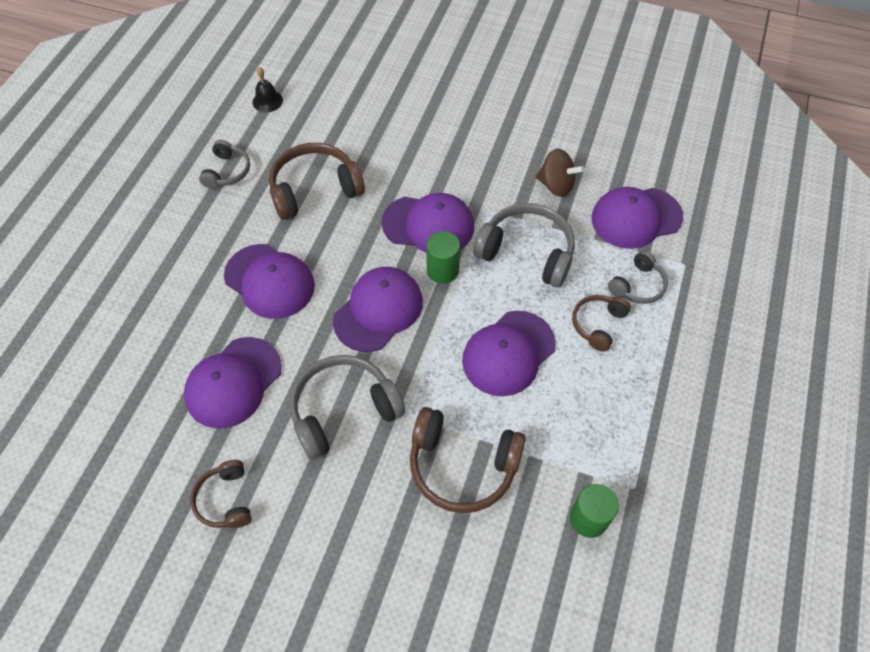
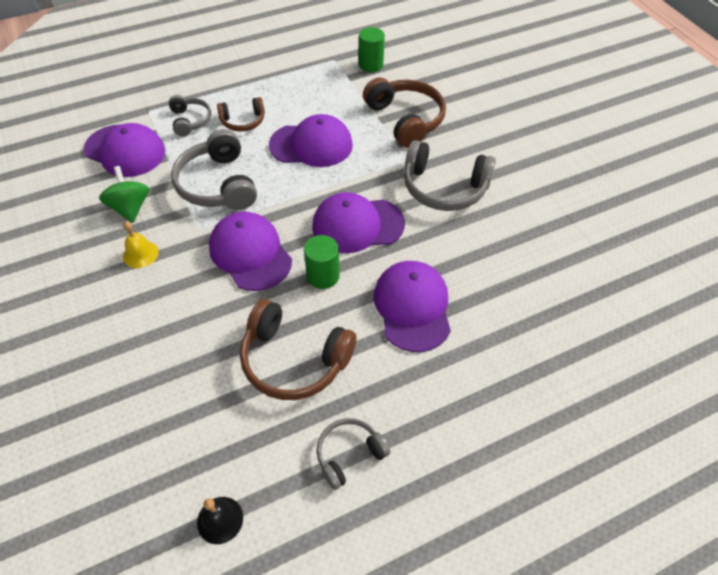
camera: 135 degrees left, 5 degrees down
purple cap [184,337,282,429] -> none
brown headphones [191,460,251,528] -> none
green cylinder [426,231,460,283] -> green cylinder moved to [304,235,340,289]
brown spinning top [536,149,585,197] -> green spinning top [99,166,149,223]
grey headphones [608,250,668,304] -> grey headphones turned 75 degrees clockwise [169,95,211,137]
none -> yellow bell [123,221,159,268]

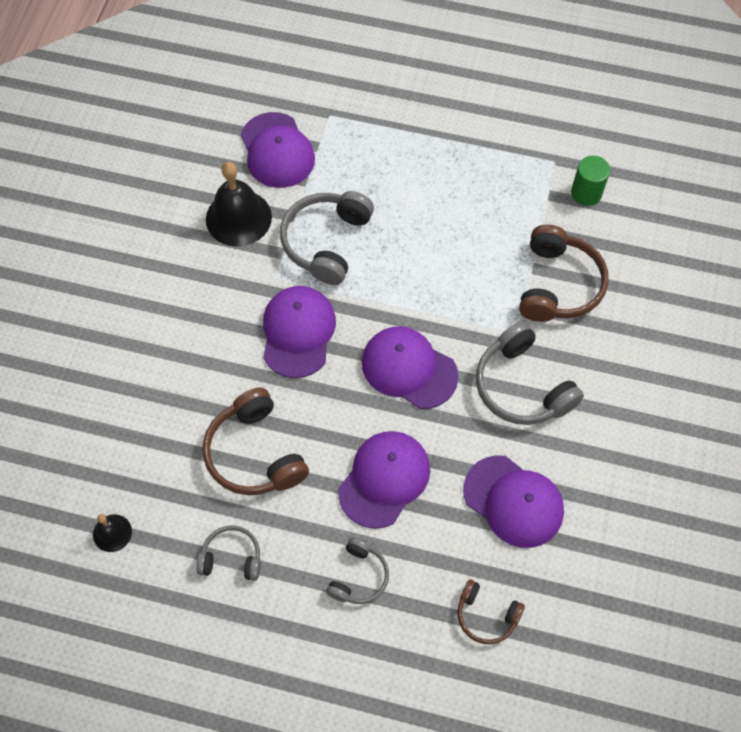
camera: 40 degrees right, 10 degrees up
green spinning top [99,166,149,223] -> black bell [206,162,272,247]
yellow bell [123,221,159,268] -> none
grey headphones [169,95,211,137] -> grey headphones moved to [326,538,389,604]
brown headphones [217,97,265,132] -> brown headphones moved to [458,579,525,644]
purple cap [269,114,353,167] -> purple cap moved to [463,455,564,548]
green cylinder [304,235,340,289] -> none

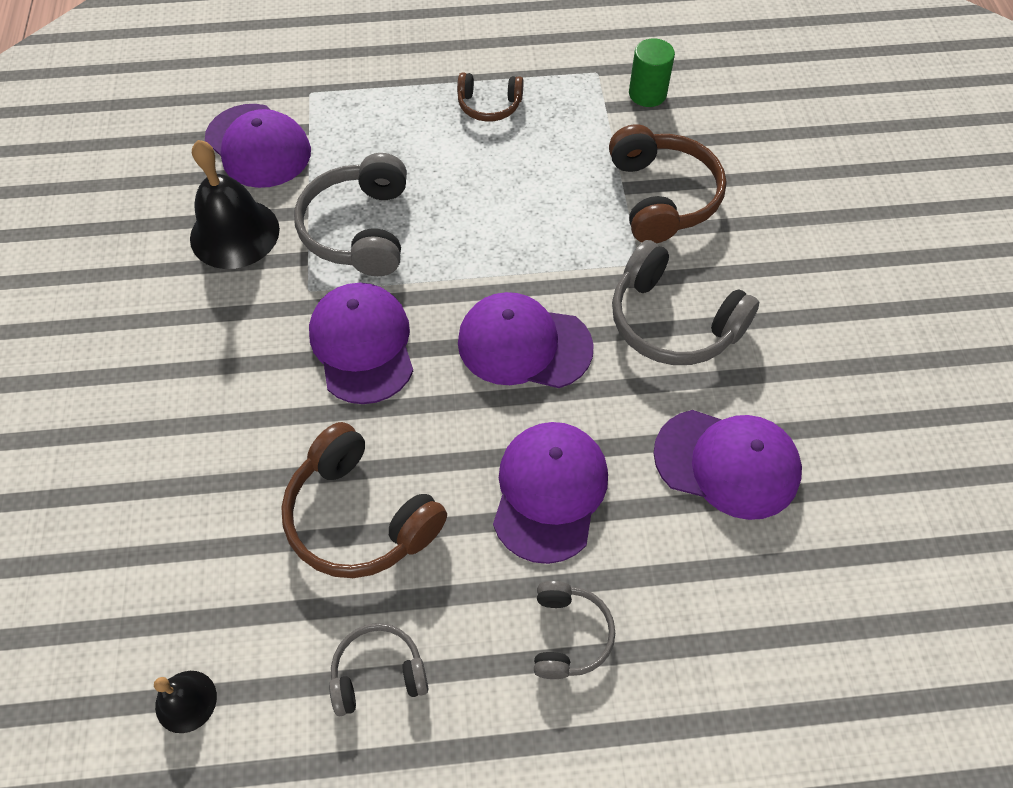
camera: 20 degrees left, 5 degrees down
brown headphones [458,579,525,644] -> brown headphones moved to [457,72,524,122]

